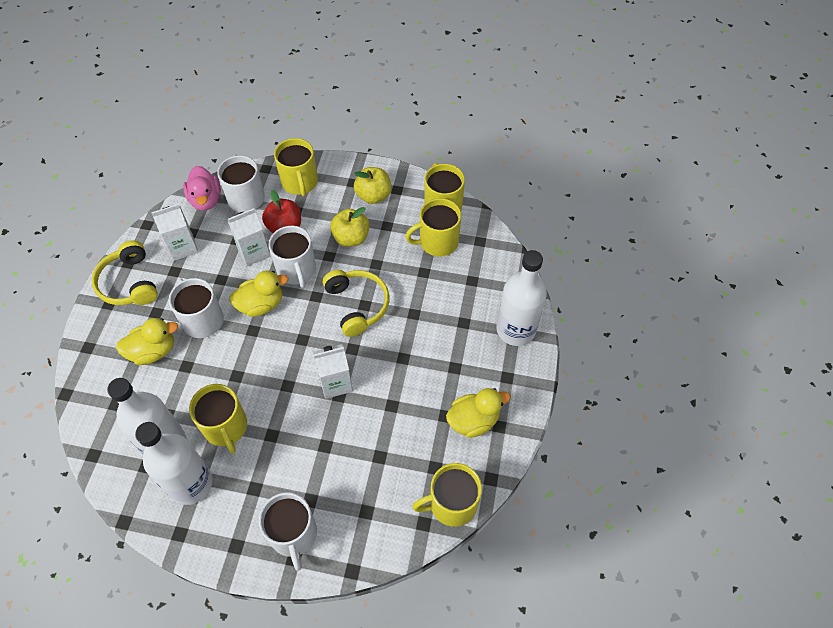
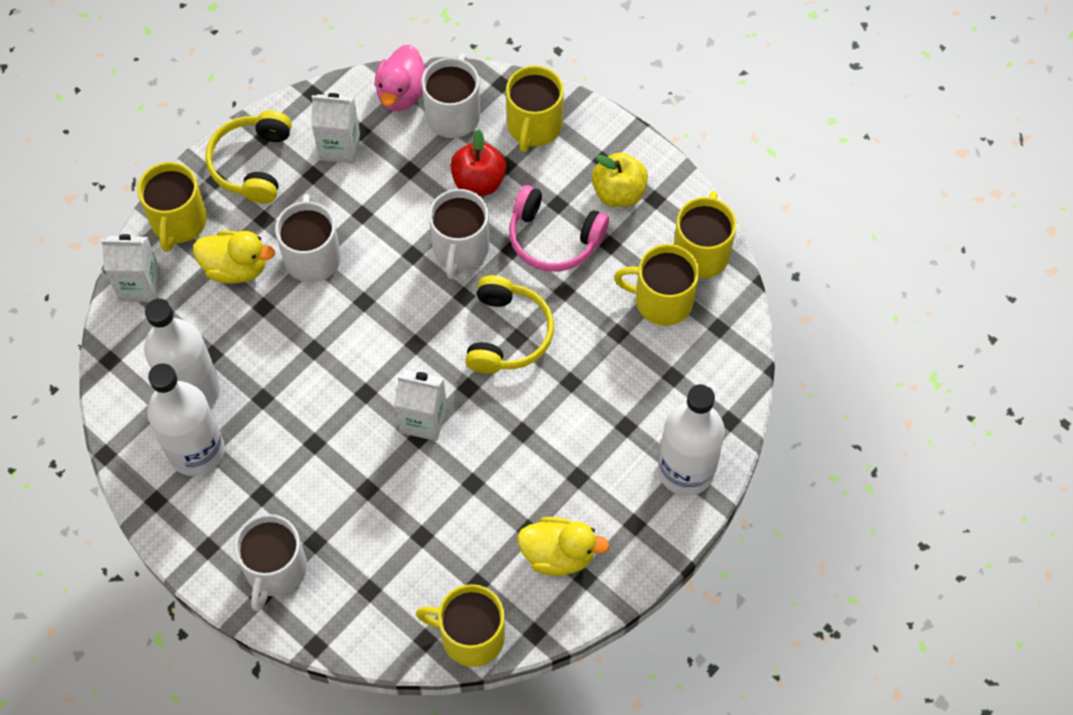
camera: 30 degrees right, 5 degrees up
yellow mug [189,384,247,454] -> yellow mug moved to [137,162,207,252]
white carton [228,208,270,266] -> white carton moved to [101,234,161,302]
yellow duck [229,270,289,317] -> none
yellow apple [330,207,369,247] -> pink headphones [509,185,609,272]

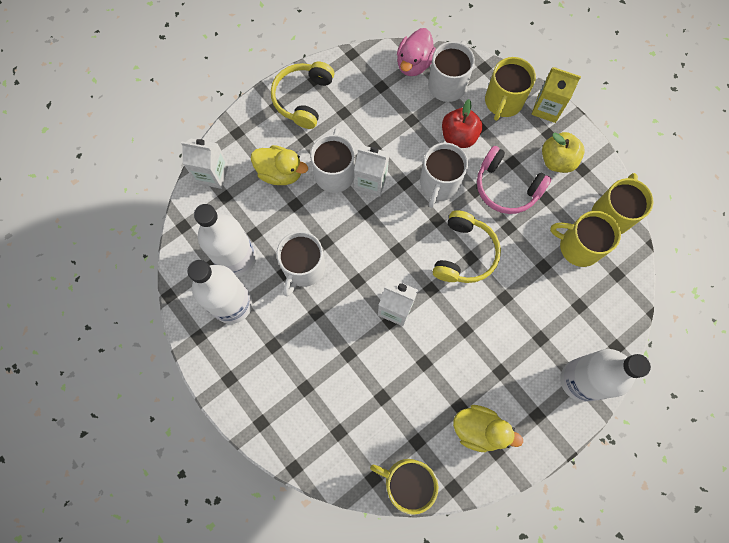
camera: 10 degrees right, 10 degrees up
yellow mug [137,162,207,252] -> none
white mug [234,514,307,611] -> white mug moved to [276,231,325,296]
white carton [311,93,360,164] -> white carton moved to [354,145,390,197]
none -> yellow carton [531,67,581,123]

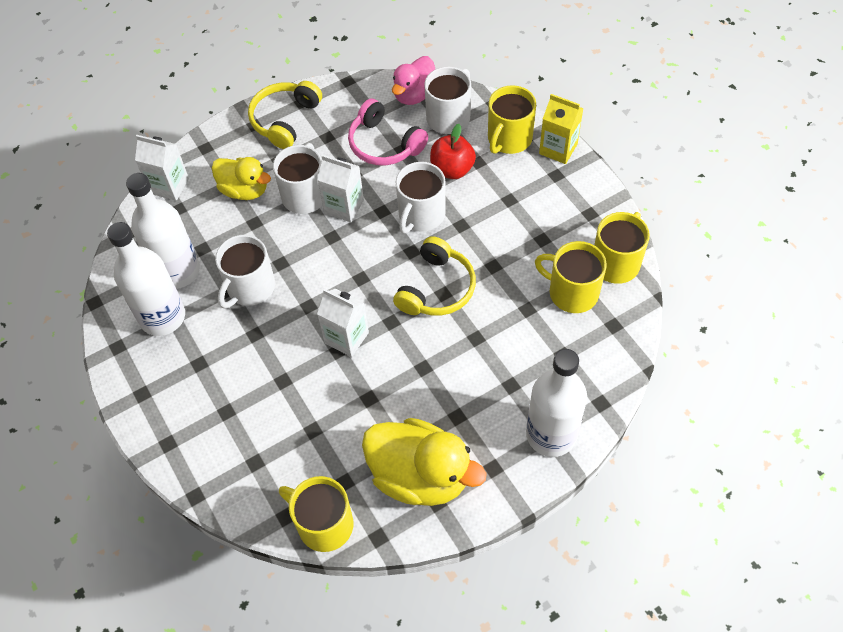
camera: 10 degrees right, 15 degrees down
yellow duck [453,405,523,452] -> yellow duck [362,418,487,506], size x1.59
pink headphones [477,146,551,214] -> pink headphones moved to [348,99,428,165]
yellow apple [542,132,585,173] -> none

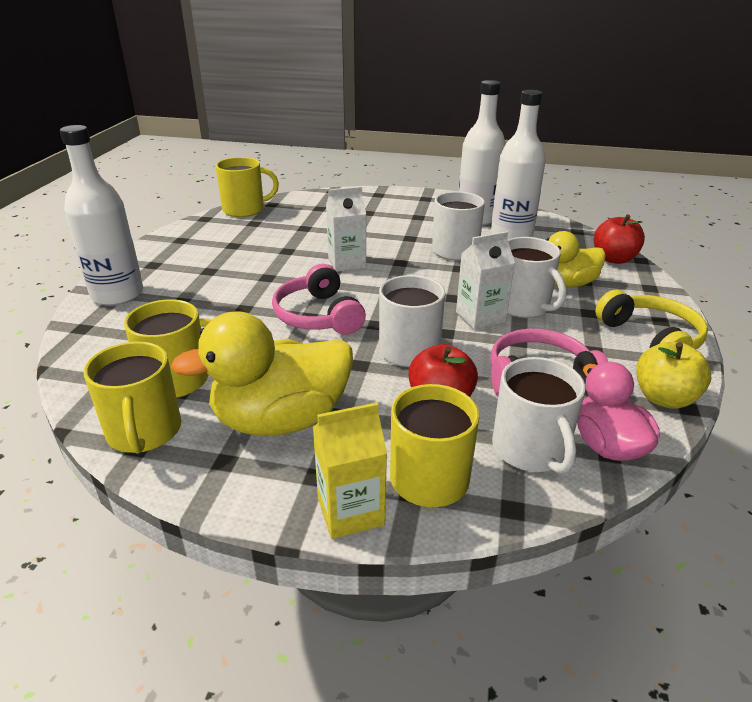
camera: 130 degrees right, 25 degrees down
white carton [135,135,189,201] -> red apple [594,214,645,264]
yellow duck [362,418,487,506] -> yellow duck moved to [171,311,353,436]
yellow headphones [393,236,476,316] -> pink headphones [272,264,366,335]
none -> yellow apple [636,342,711,409]

